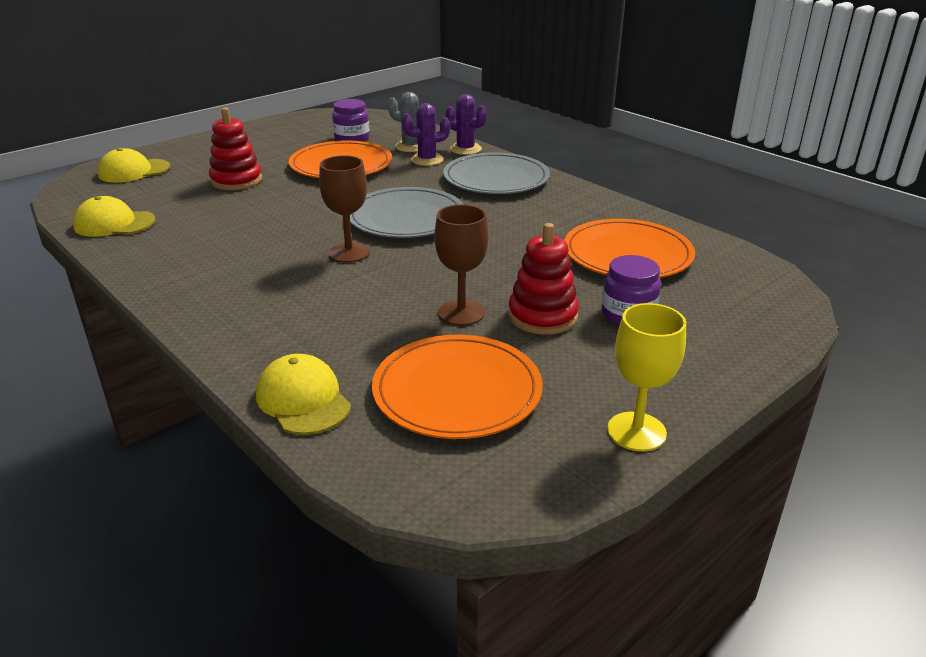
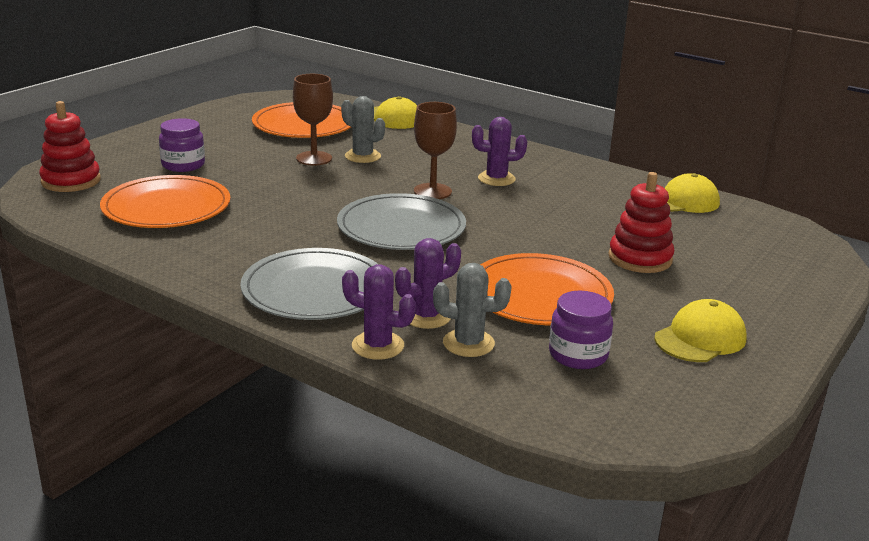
camera: 165 degrees right, 5 degrees down
yellow cap [98,148,170,183] -> yellow cap moved to [654,299,747,362]
red stacking toy [508,223,579,335] -> red stacking toy moved to [39,101,101,192]
yellow goblet [607,303,686,452] -> none
none -> grey cactus [341,96,385,163]
none -> purple cactus [472,117,527,186]

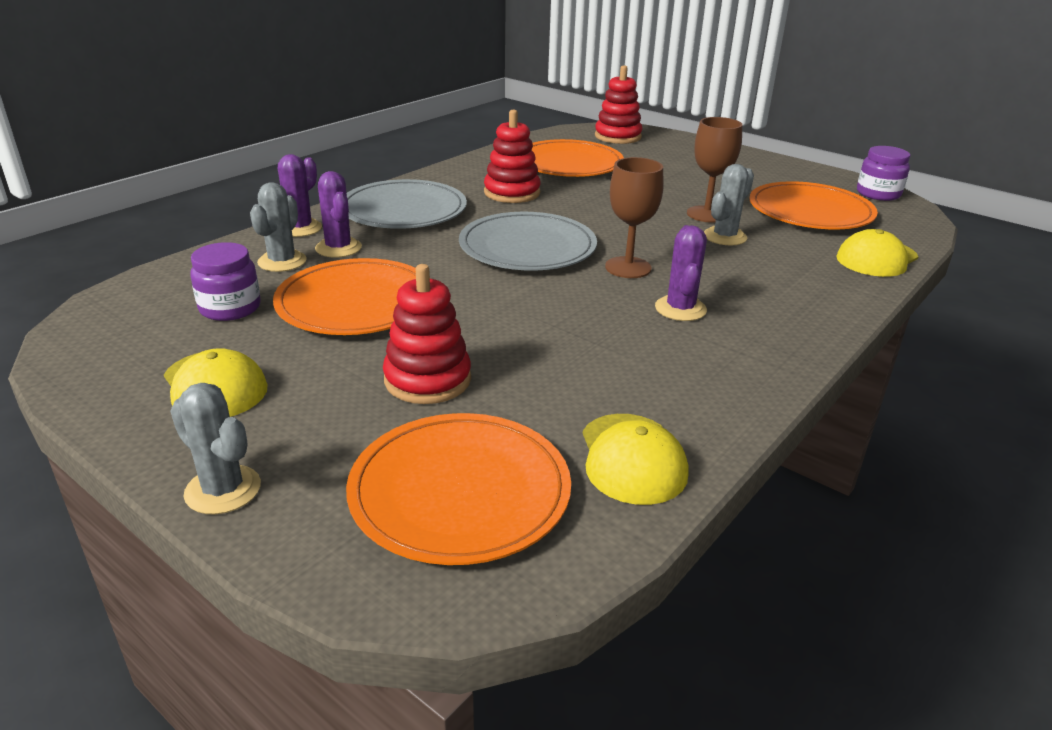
camera: 95 degrees right, 5 degrees up
purple jar [159,118,205,172] -> purple jar moved to [857,146,911,201]
none -> grey cactus [170,383,261,514]
none -> orange plate [346,413,571,565]
none -> red stacking toy [484,110,541,203]

